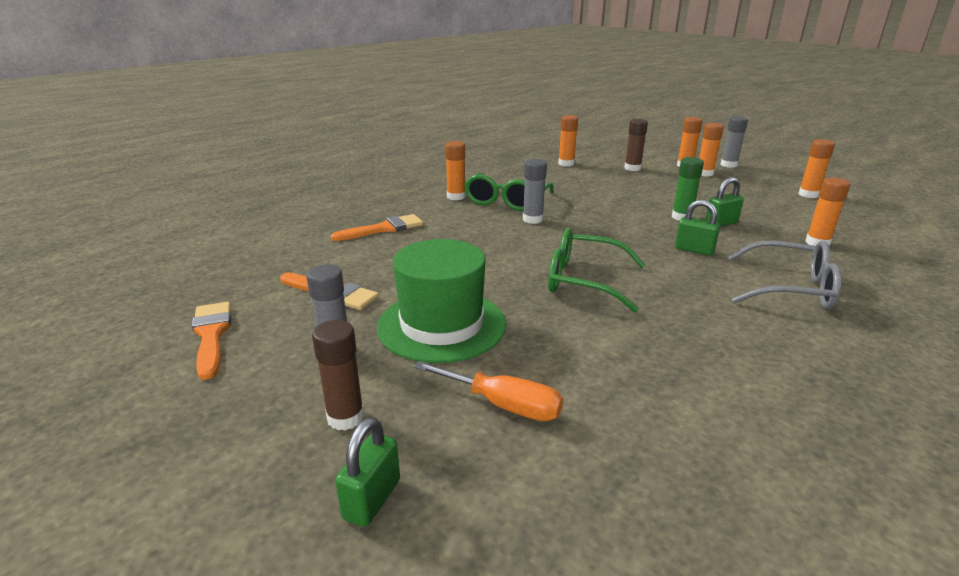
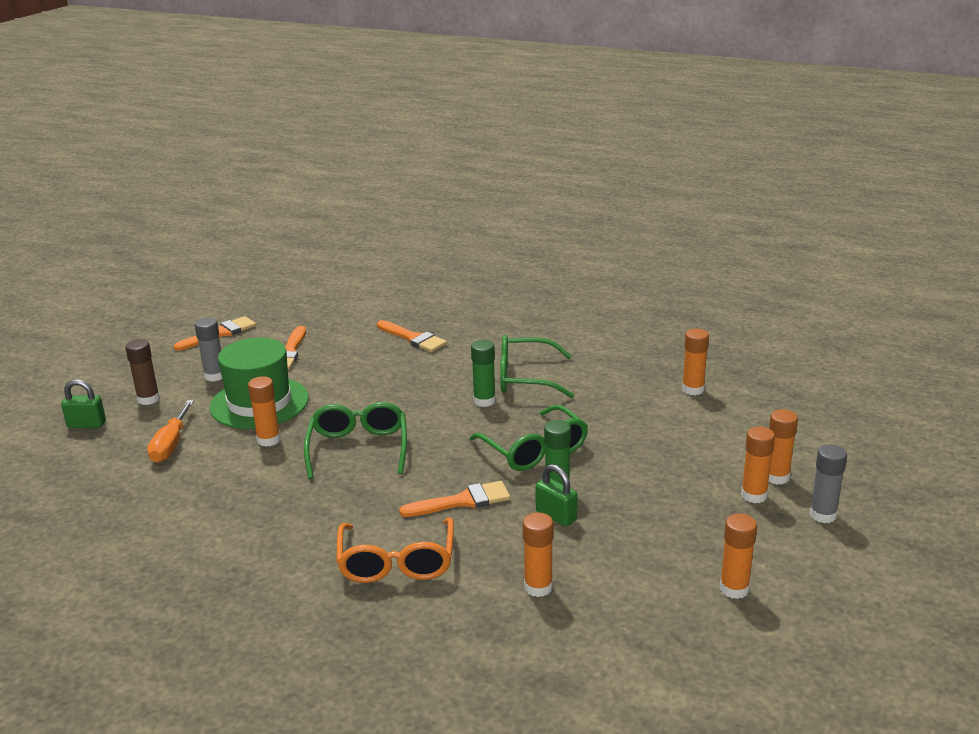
camera: 70 degrees right, 0 degrees up
orange glue stick [445,141,466,200] -> orange glue stick moved to [248,376,281,447]
grey glue stick [523,159,547,224] -> green glue stick [471,340,496,407]
brown glue stick [624,119,648,171] -> none
green padlock [675,200,720,256] -> orange brush [399,481,510,517]
grey glasses [728,241,842,310] -> orange glasses [336,518,454,583]
none -> green glasses [469,405,588,471]

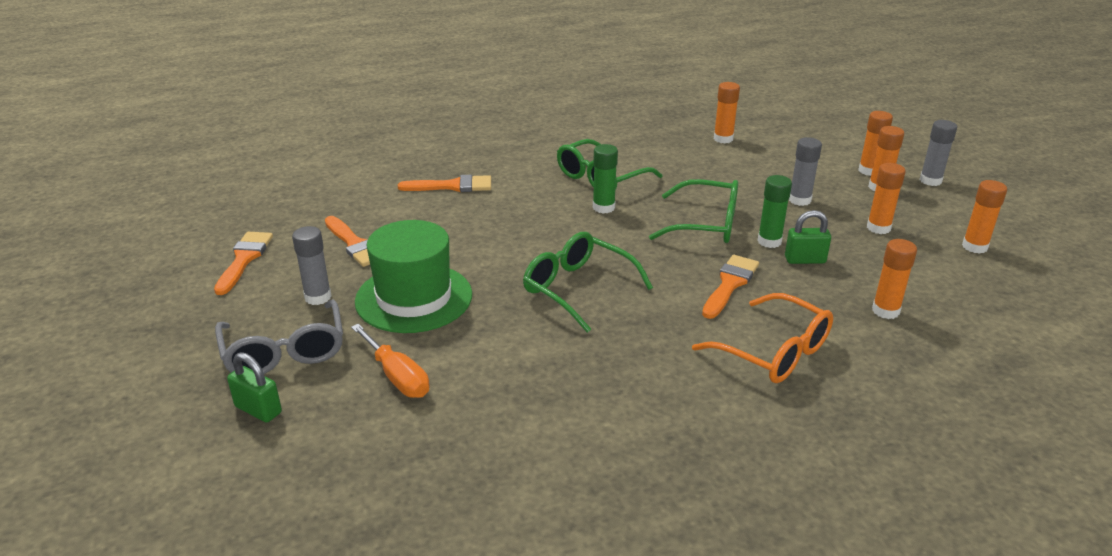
camera: 45 degrees left, 5 degrees up
green padlock [61,379,106,428] -> green padlock turned 75 degrees clockwise [227,352,282,423]
brown glue stick [125,339,160,405] -> grey glasses [215,299,343,374]
orange glue stick [248,376,281,447] -> orange glue stick moved to [867,163,906,234]
none -> grey glue stick [789,137,822,206]

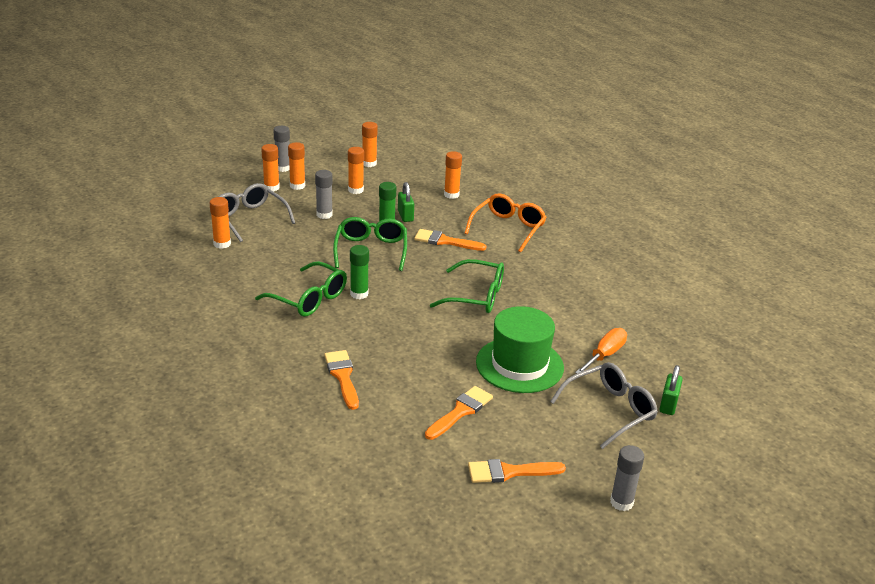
camera: 105 degrees left, 0 degrees up
grey glue stick [292,226,331,305] -> grey glue stick moved to [610,445,644,511]
green glasses [523,232,653,333] -> green glasses turned 105 degrees counterclockwise [430,259,504,313]
none -> grey glasses [218,183,295,242]

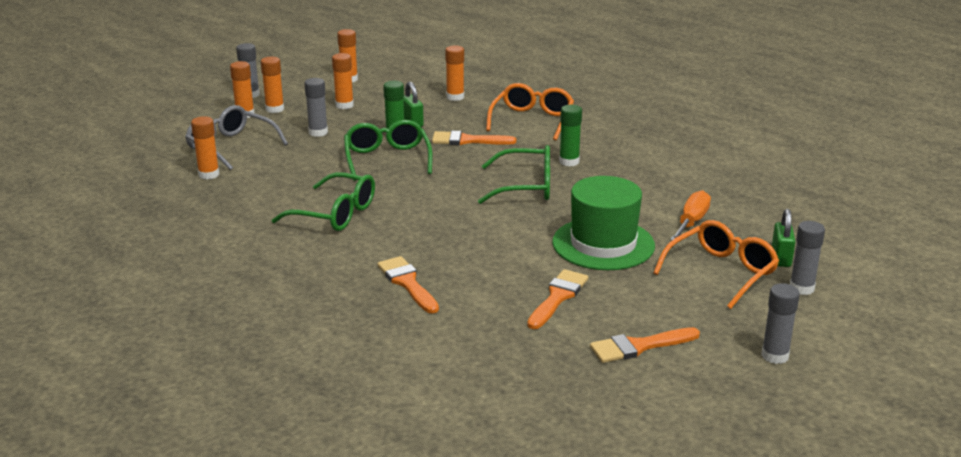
camera: 10 degrees left, 5 degrees down
green glue stick [350,245,369,299] -> green glue stick moved to [559,105,582,167]
grey glasses [550,362,658,449] -> orange glasses [653,220,779,309]
none -> grey glue stick [790,221,825,295]

